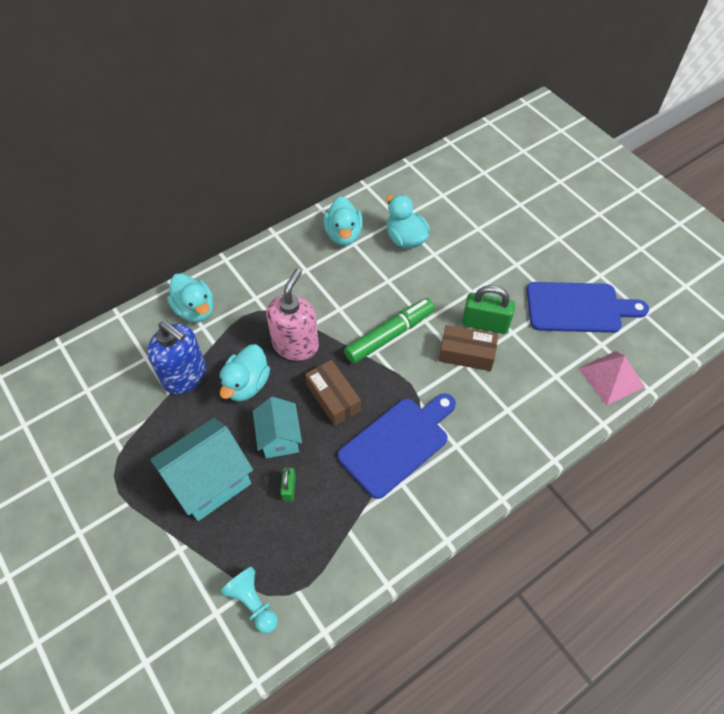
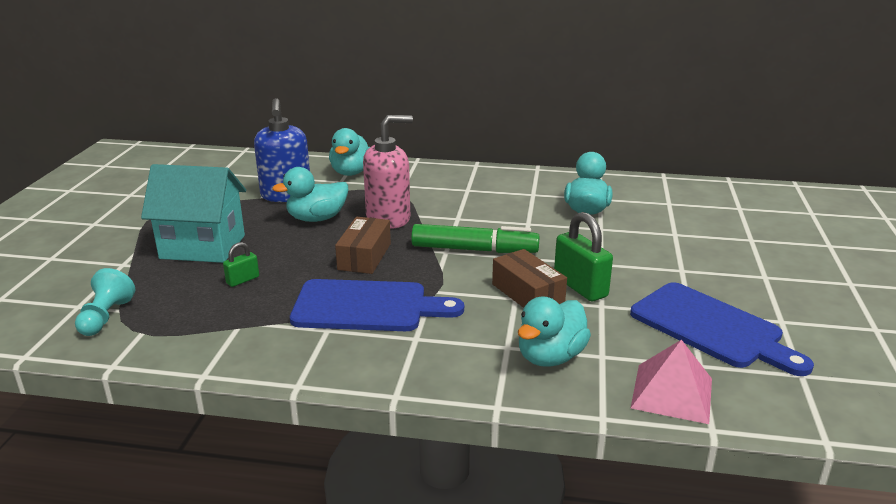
camera: 45 degrees right, 30 degrees down
turquoise house [253,397,302,458] -> none
turquoise duck [324,197,363,246] -> turquoise duck moved to [518,297,591,367]

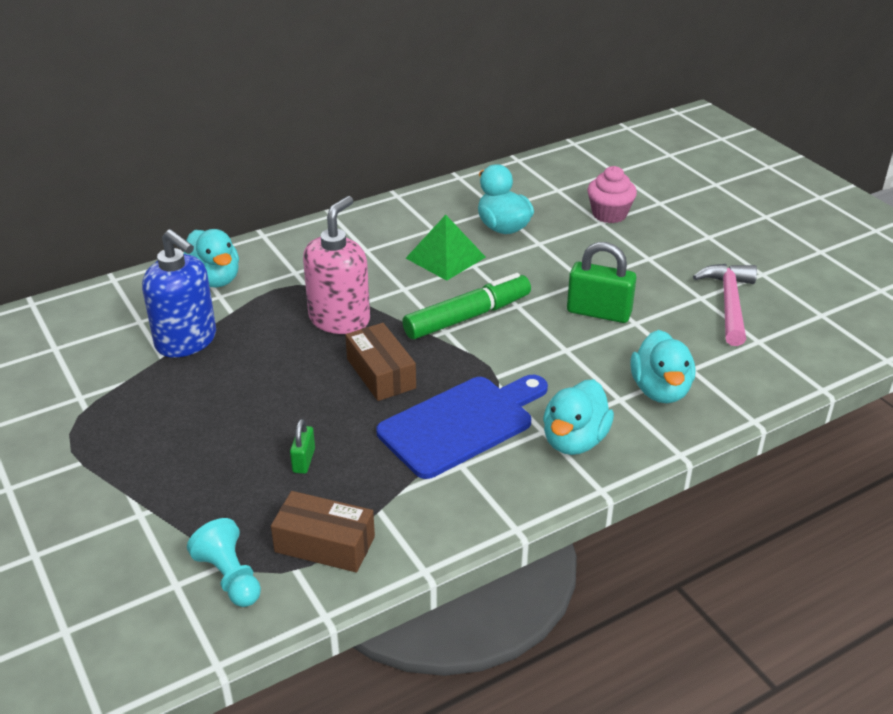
camera: 40 degrees left, 10 degrees up
turquoise house [141,164,246,263] -> none
turquoise duck [272,167,348,222] -> turquoise duck moved to [543,379,614,455]
brown box [492,249,567,308] -> brown box moved to [271,491,375,573]
blue cutting board [630,282,814,376] -> pink hammer [693,264,757,346]
pink pyramid [631,340,712,424] -> none
none -> green pyramid [406,215,486,281]
none -> pink cupcake [587,166,637,223]

